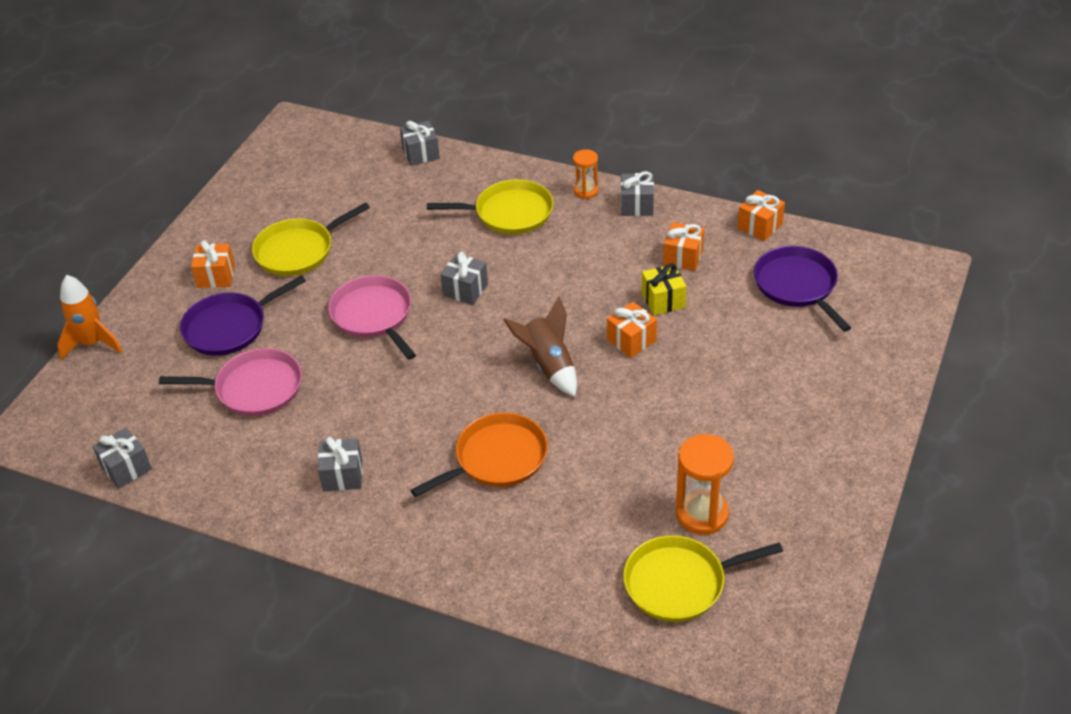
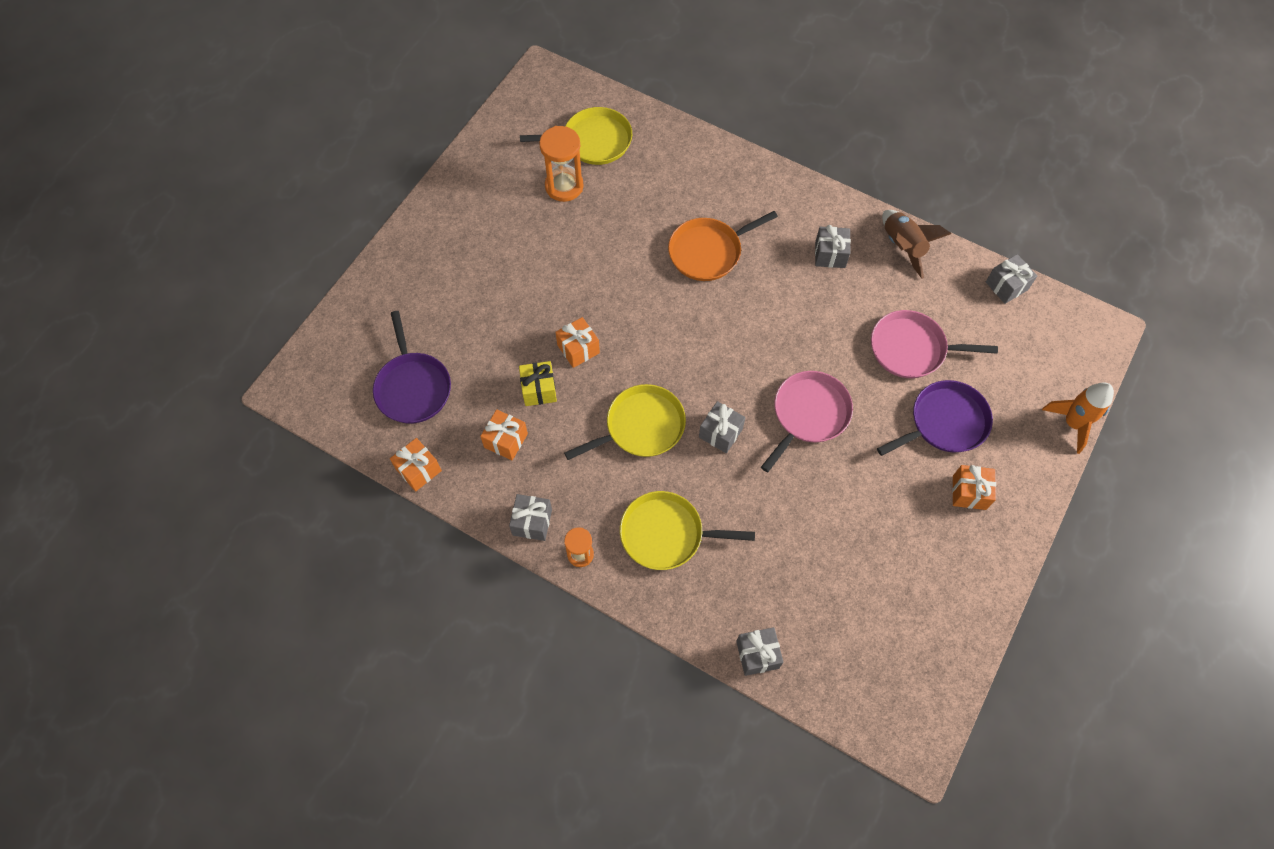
camera: 175 degrees left, 20 degrees up
yellow pan [252,203,370,276] -> yellow pan moved to [564,384,686,460]
pink pan [328,275,416,360] -> pink pan turned 120 degrees counterclockwise [761,371,853,472]
brown rocket [503,297,577,397] -> brown rocket moved to [882,210,951,279]

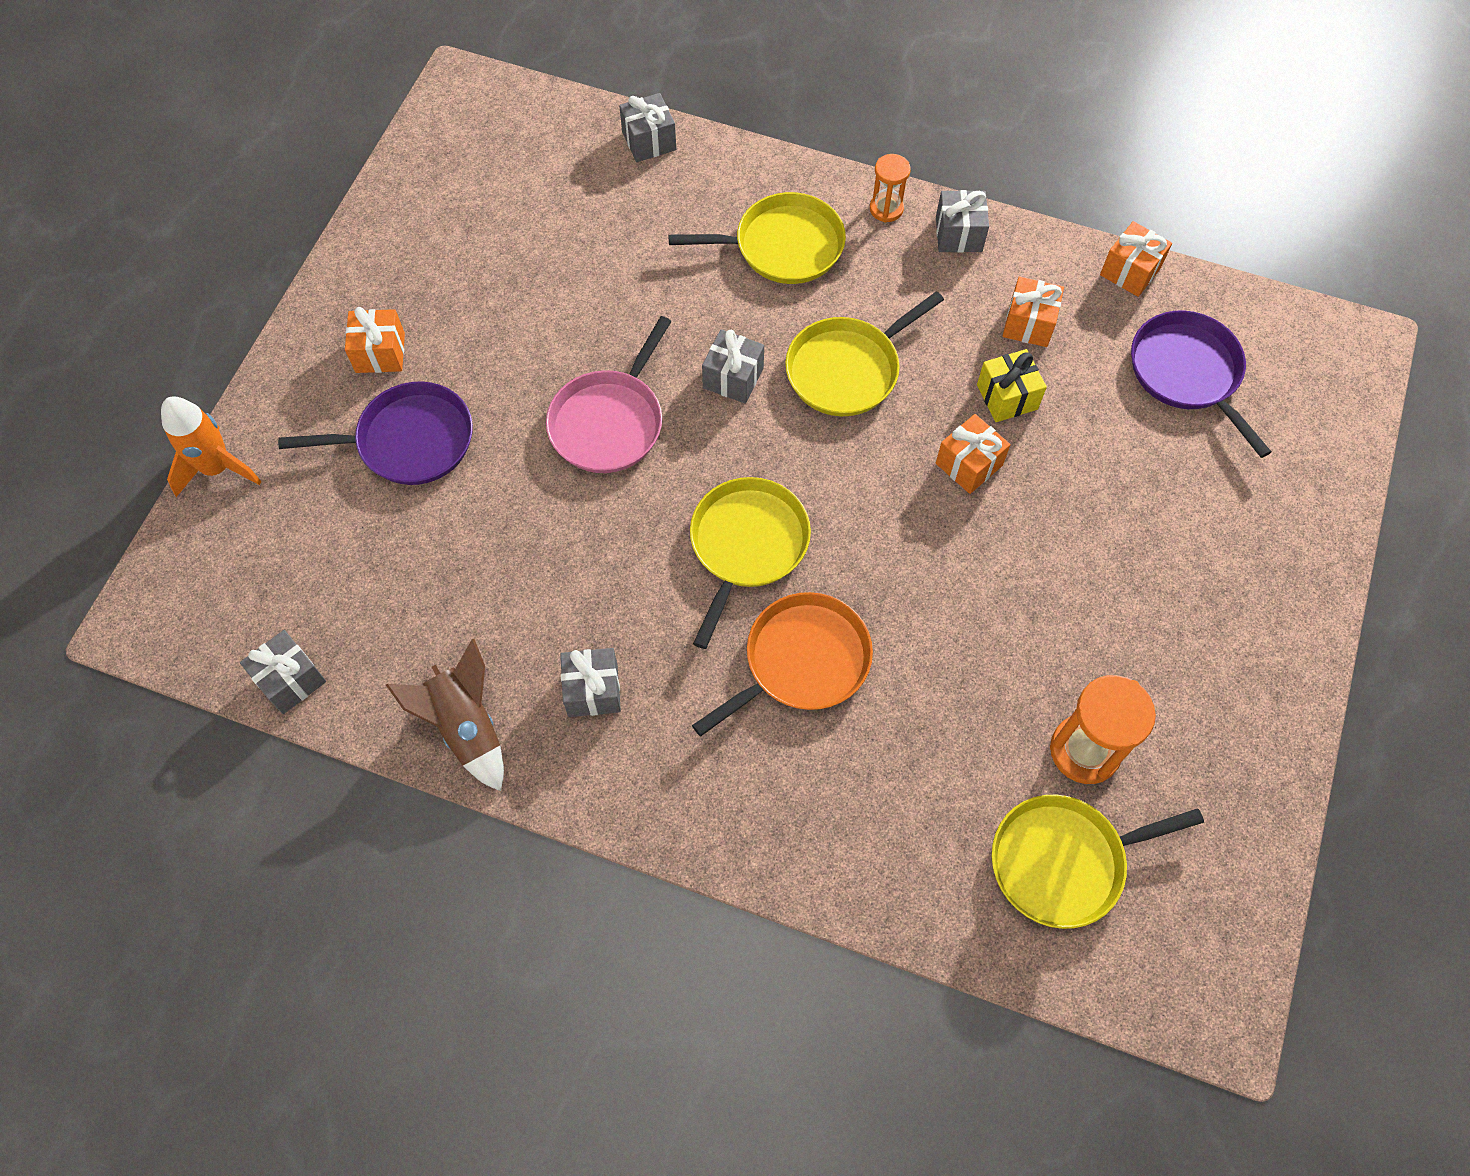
camera: 170 degrees right, 0 degrees up
pink pan [871,310,998,378] -> none
purple pan [877,380,993,456] -> purple pan turned 150 degrees counterclockwise [278,381,473,485]
none -> yellow pan [690,477,811,649]

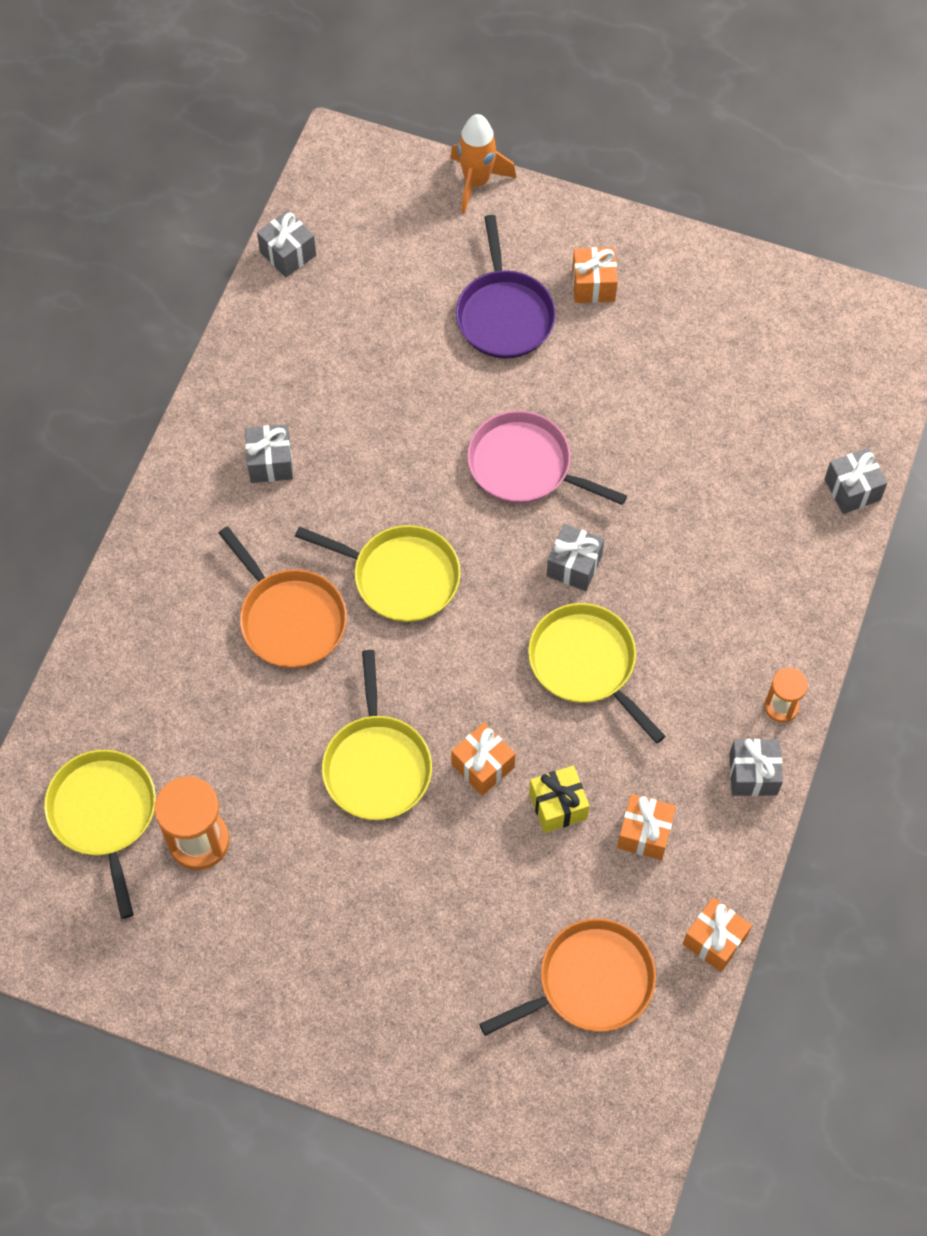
camera: 90 degrees right, 0 degrees up
brown rocket [386,639,504,791] -> none
yellow pan [669,192,846,284] -> yellow pan moved to [322,650,432,820]
purple pan [1131,311,1271,458] -> orange pan [479,919,656,1036]

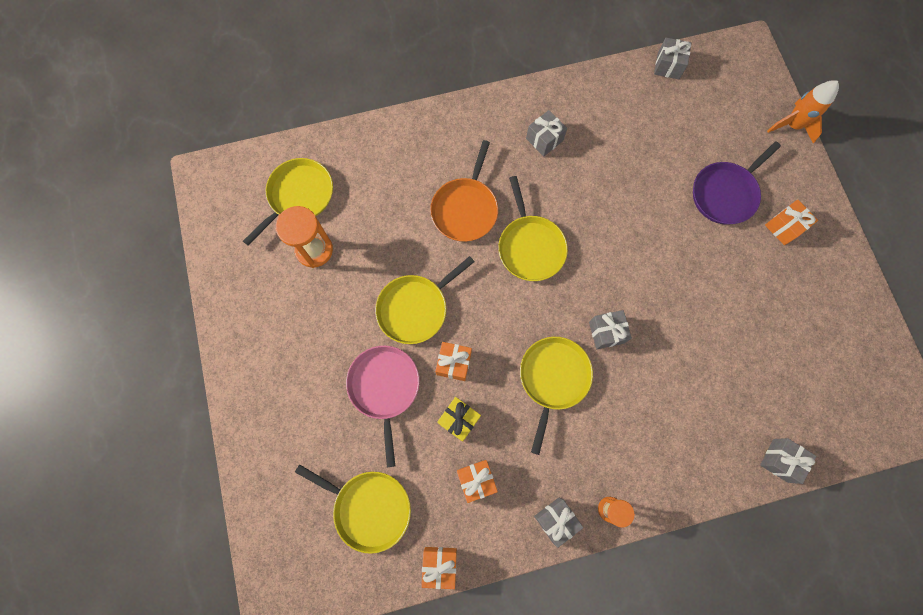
camera: 55 degrees right, 10 degrees up
pink pan [467,411,627,505] -> pink pan moved to [346,346,419,467]
orange pan [479,919,656,1036] -> yellow pan [295,464,411,554]

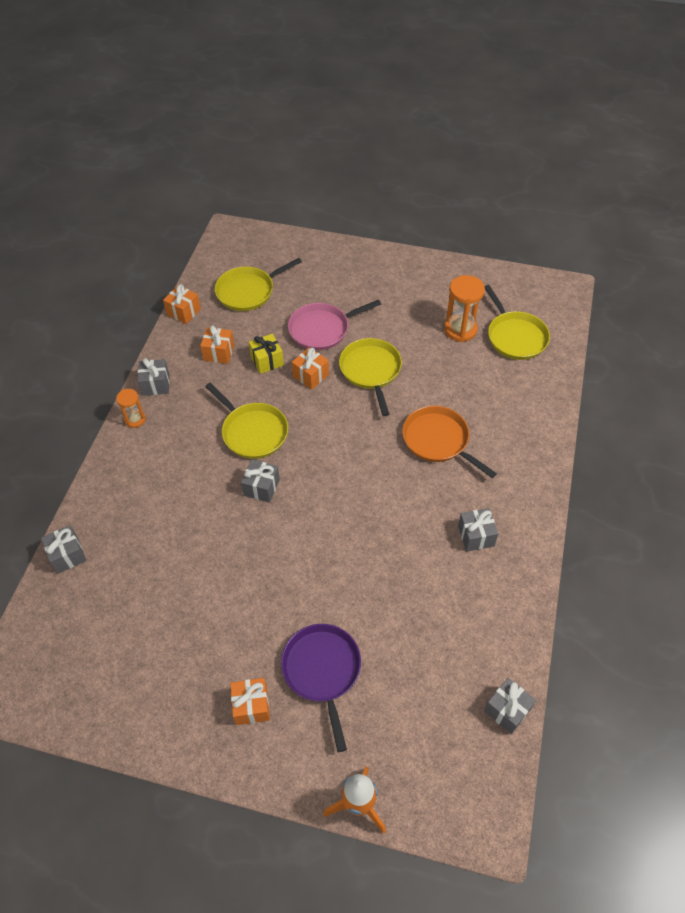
camera: 120 degrees right, 20 degrees down
pink pan [346,346,419,467] -> pink pan turned 135 degrees clockwise [288,300,381,350]
yellow pan [498,176,568,281] -> none

